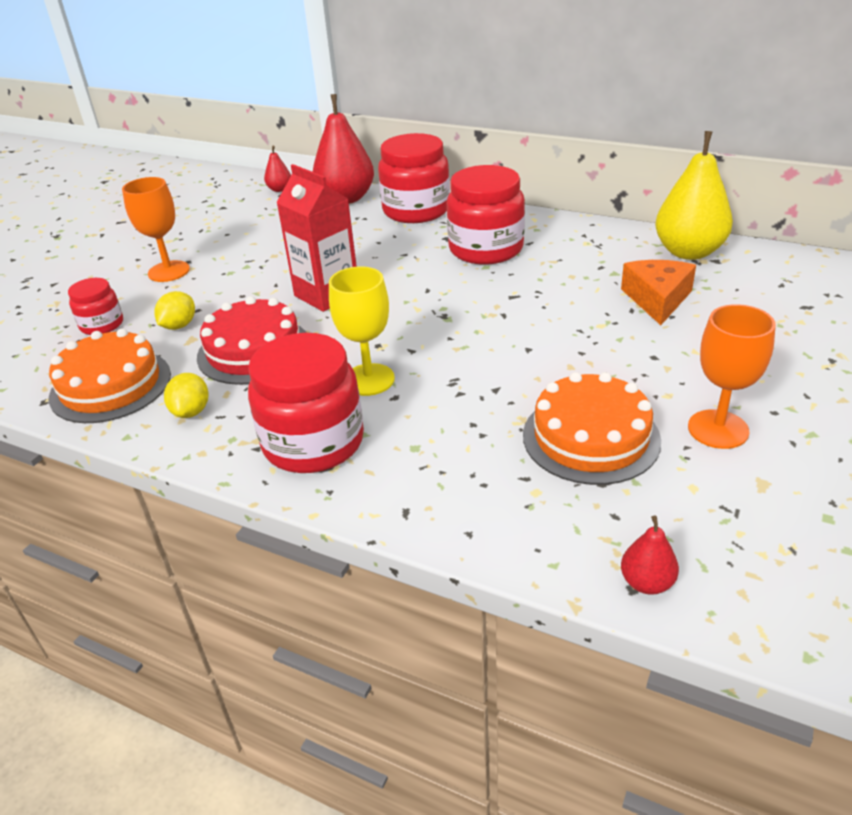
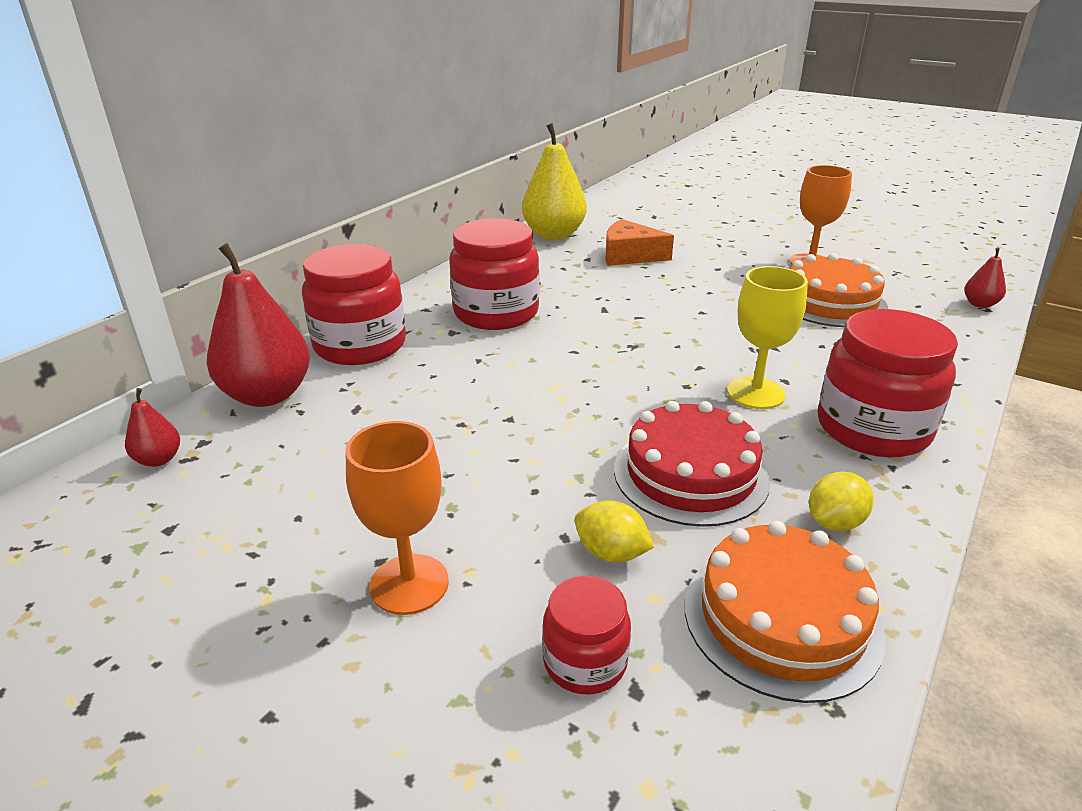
camera: 85 degrees left, 5 degrees down
yellow lemon [164,373,209,418] -> yellow lemon turned 45 degrees counterclockwise [809,472,874,531]
red carton [276,164,357,312] -> none

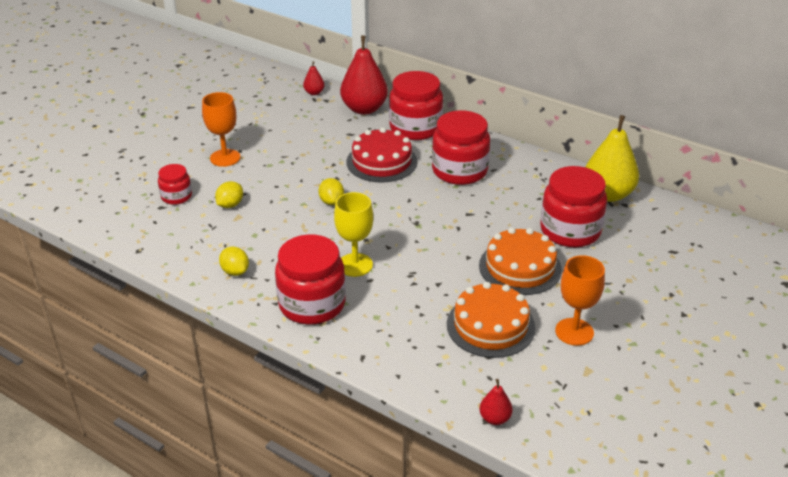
camera: 90 degrees right, 5 degrees up
orange cheese [605,219,674,266] -> red jar [540,166,607,247]
red cake [614,401,770,527] -> red cake moved to [346,128,418,183]
orange cake [685,521,885,703] -> orange cake moved to [479,227,562,295]
none -> yellow lemon [318,178,344,205]

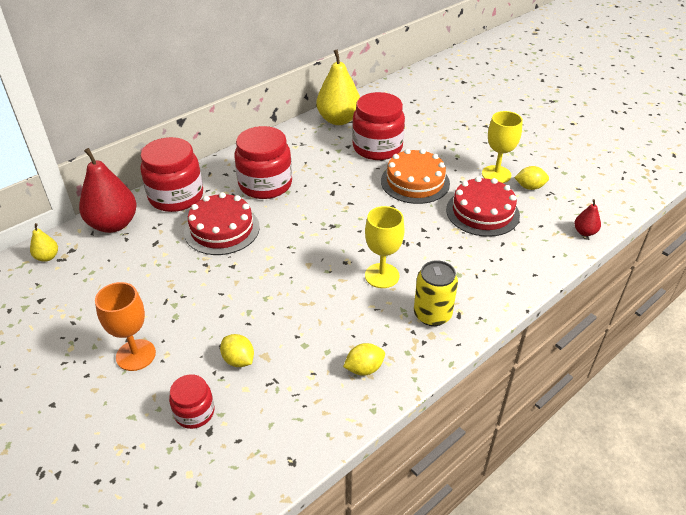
camera: 75 degrees left, 5 degrees up
red jar [275,234,346,325] -> yellow can [414,260,458,326]
red pear [303,61,324,95] -> yellow pear [30,223,58,262]
yellow lemon [318,178,344,205] -> yellow lemon moved to [514,166,549,190]
orange cake [447,282,535,358] -> red cake [446,177,520,237]
orange goblet [555,255,605,346] -> yellow goblet [482,111,523,183]

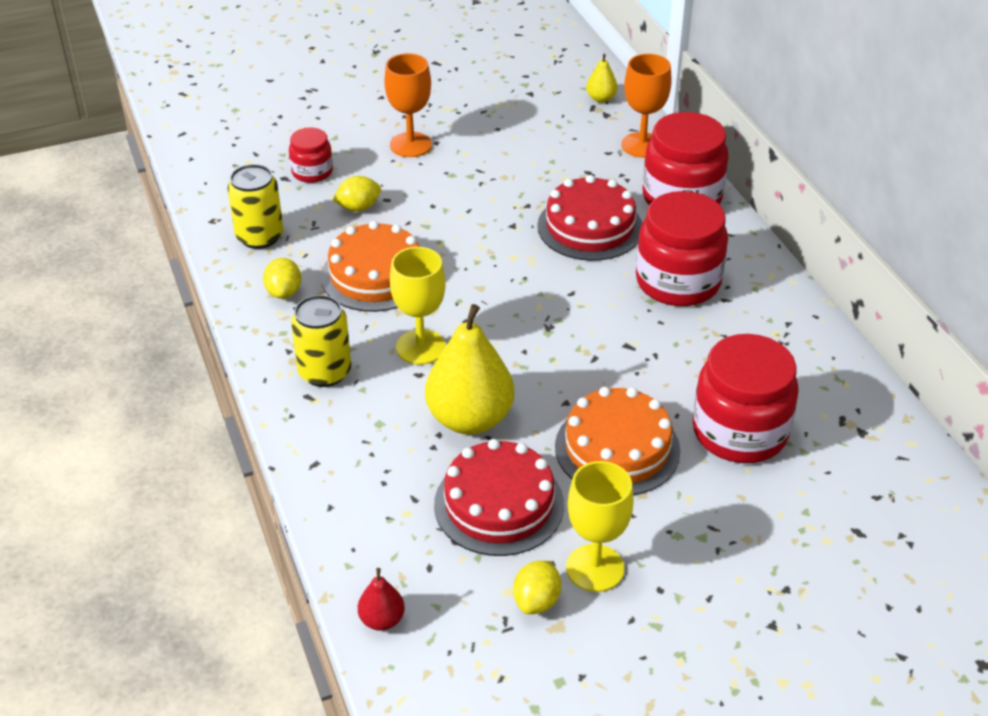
camera: 110 degrees right, 0 degrees up
red pear [79,148,137,233] -> orange goblet [621,54,672,158]
yellow pear [316,49,360,125] -> yellow pear moved to [425,304,514,435]
none -> yellow can [227,164,283,249]
none -> orange cake [321,221,419,312]

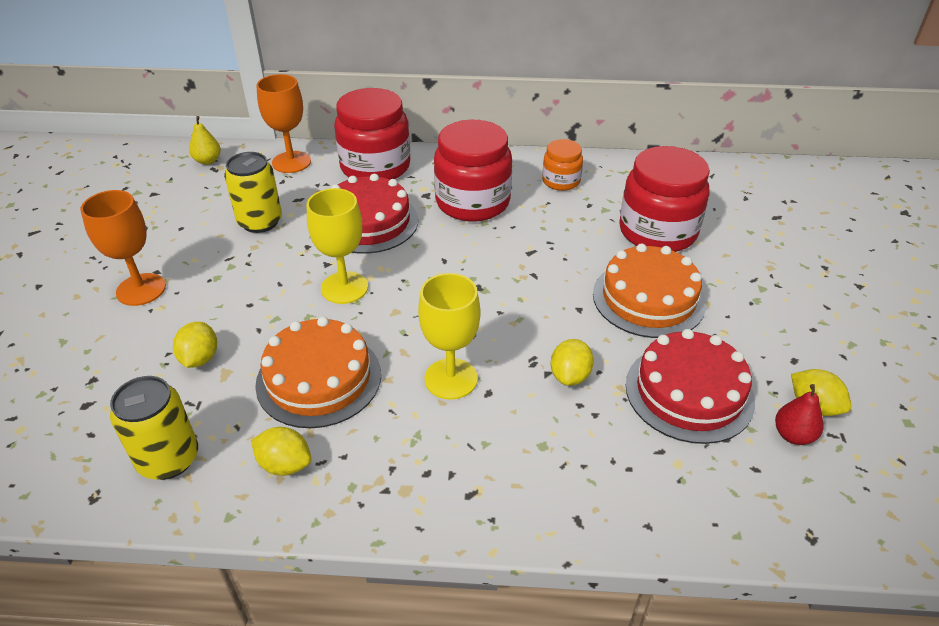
camera: 65 degrees left, 0 degrees up
red jar [289,127,333,183] -> none
yellow can [291,295,351,387] -> yellow can moved to [224,152,282,233]
red pear [358,568,405,631] -> red pear moved to [775,384,824,445]
yellow pear [425,304,514,435] -> yellow lemon [551,339,594,386]
yellow goblet [566,461,634,592] -> yellow goblet moved to [307,188,368,304]
none -> orange jar [542,139,583,191]

